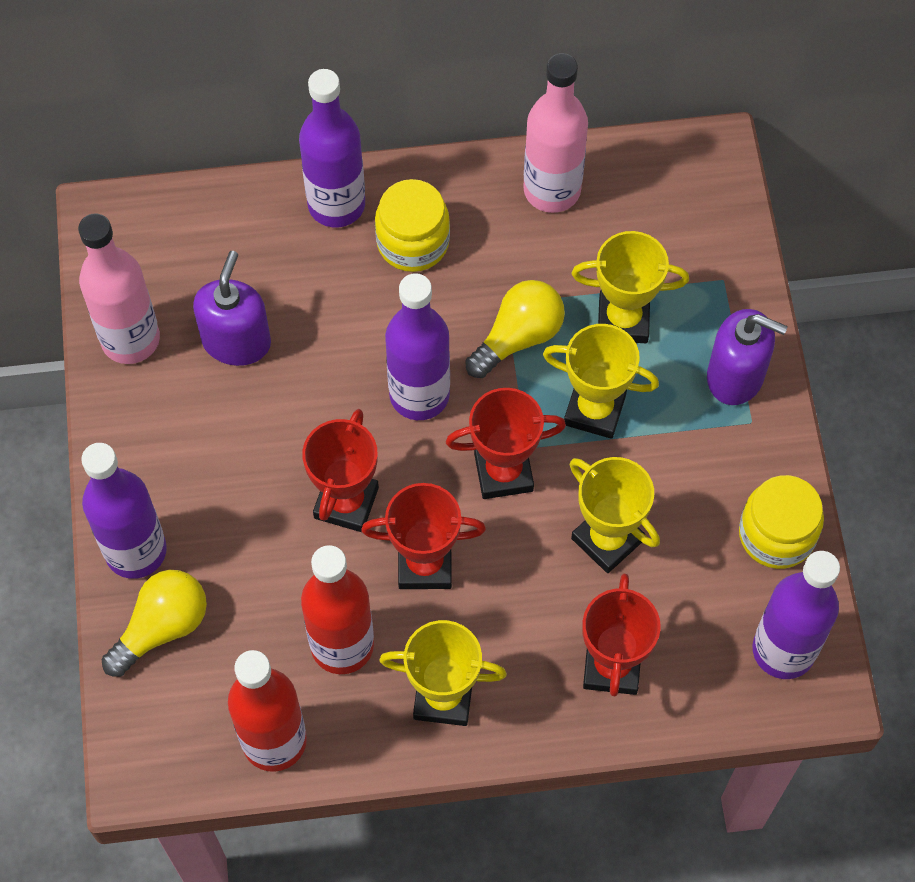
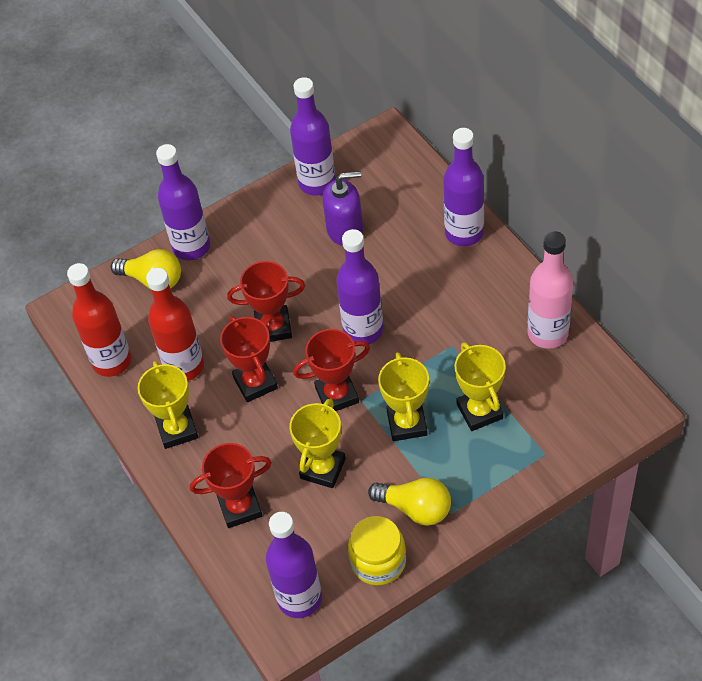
camera: 70 degrees right, 10 degrees down
pink bottle [78,213,160,364] -> purple bottle [290,77,336,196]
yellow jar [375,179,450,272] -> none
red trophy [446,388,566,499] -> red trophy turned 75 degrees counterclockwise [293,329,370,411]
yellow light bulb [465,280,565,378] -> yellow light bulb moved to [368,478,451,526]
purple soap dispenser [707,309,788,405] -> none

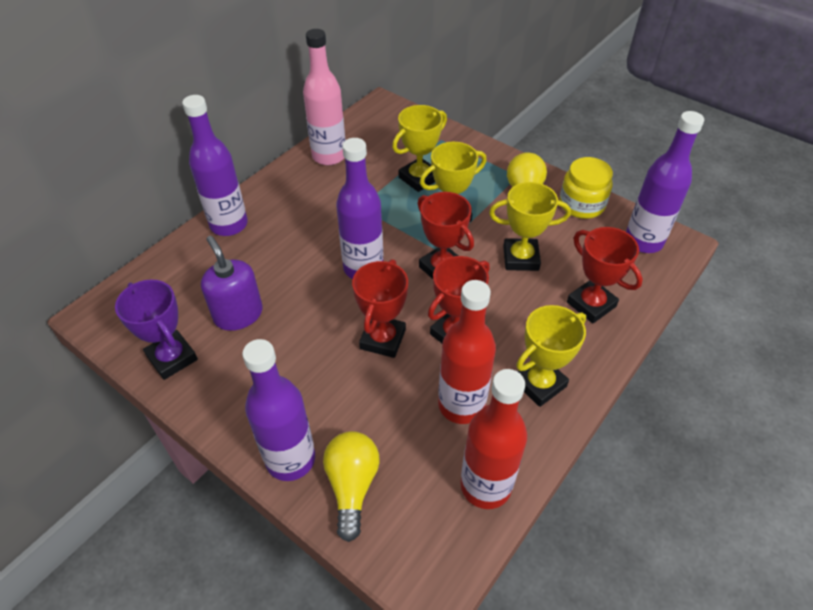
camera: 115 degrees left, 5 degrees down
red trophy [227,261,305,342] -> red trophy turned 45 degrees clockwise [352,259,408,358]
purple bottle [290,77,336,196] -> purple trophy [115,280,198,380]

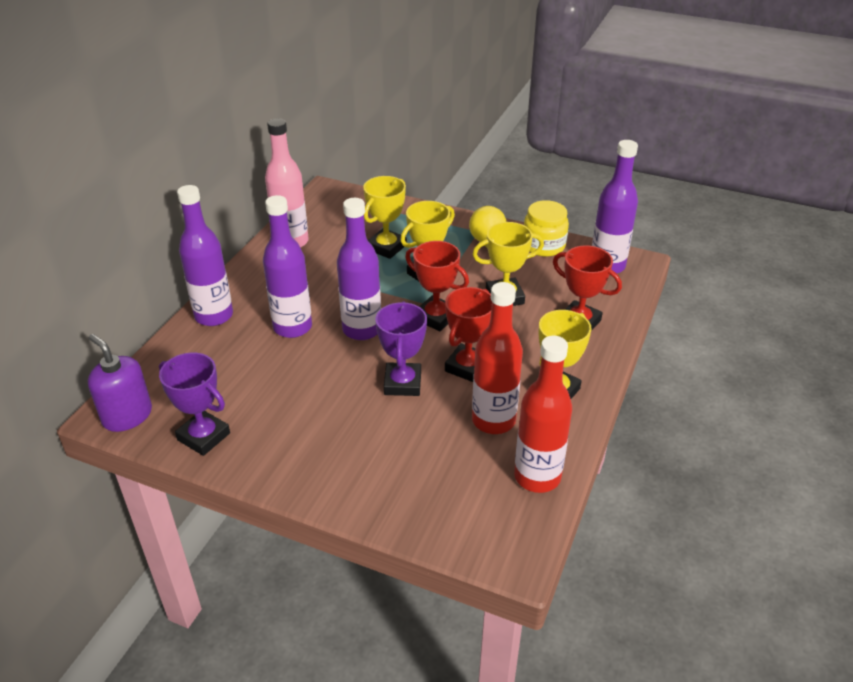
camera: 15 degrees left, 10 degrees down
purple soap dispenser [201,236,263,331] -> purple soap dispenser moved to [88,334,152,432]
purple bottle [242,339,315,481] -> purple bottle moved to [263,195,312,338]
yellow light bulb [323,431,380,542] -> none
red trophy [352,259,408,358] -> purple trophy [375,301,427,396]

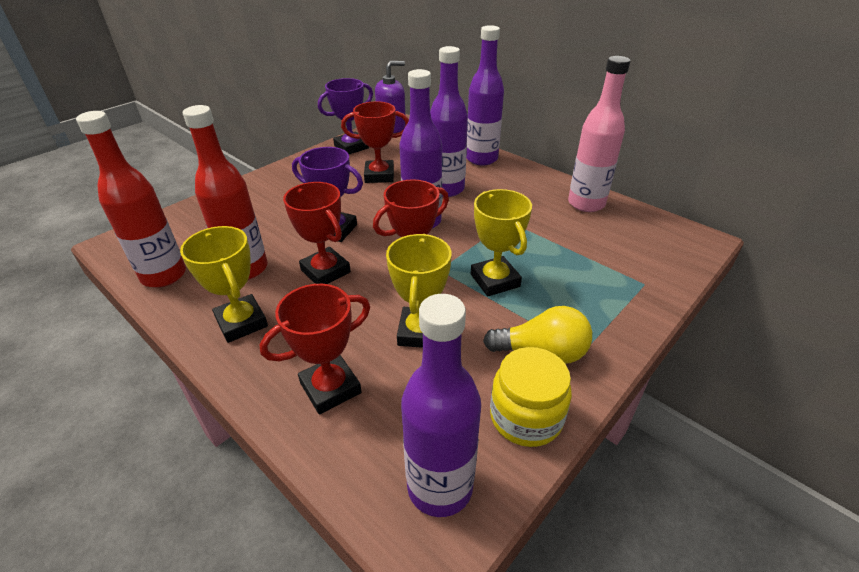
camera: 110 degrees right, 0 degrees up
yellow trophy [363,176,407,259] -> none
none -> red trophy [341,101,409,183]

